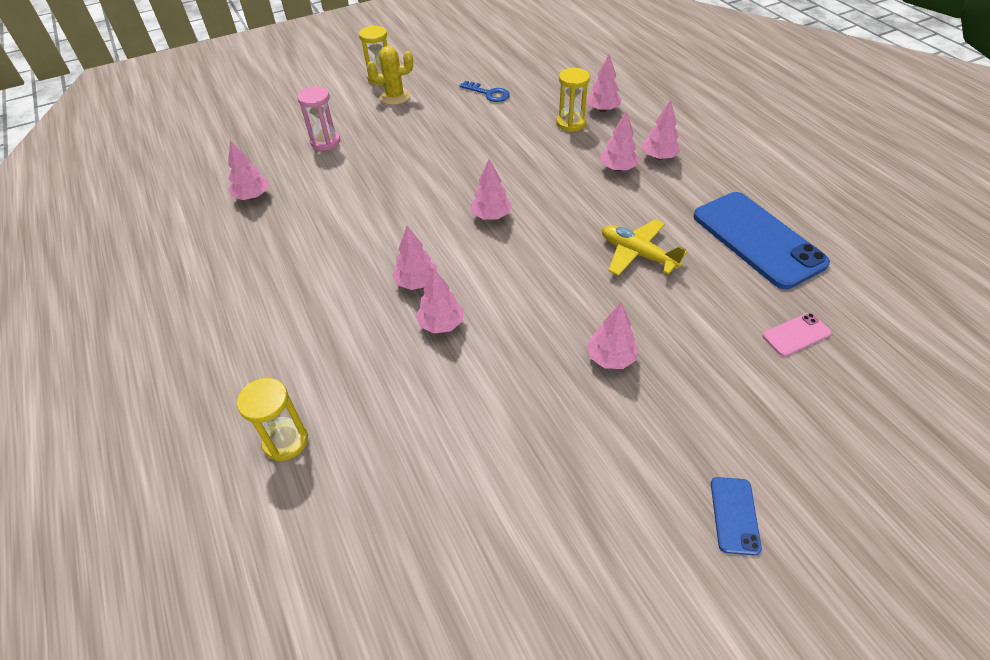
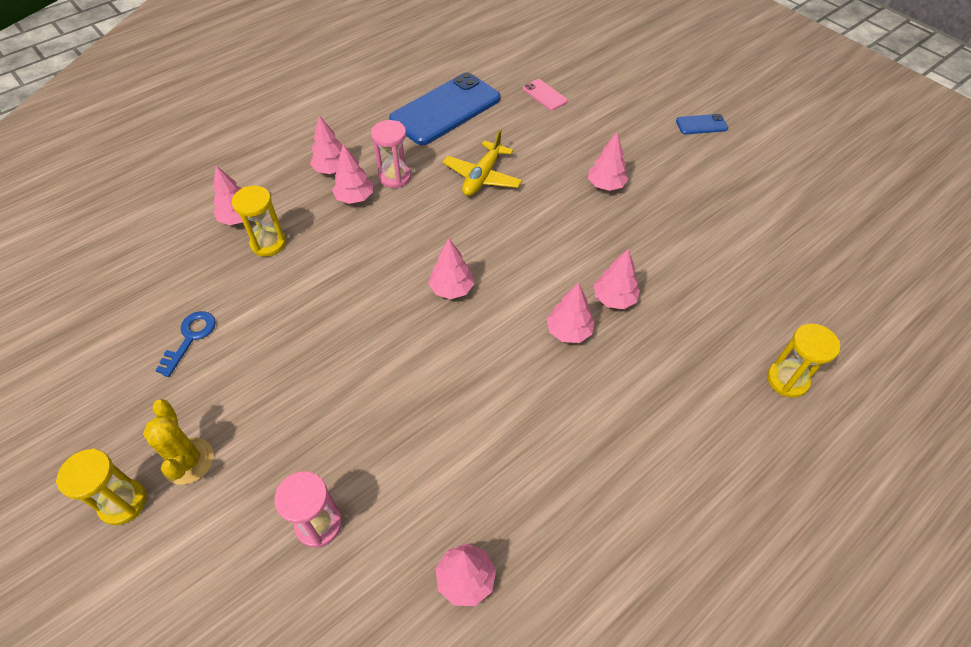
camera: 105 degrees left, 5 degrees up
none -> pink hourglass [371,120,411,188]

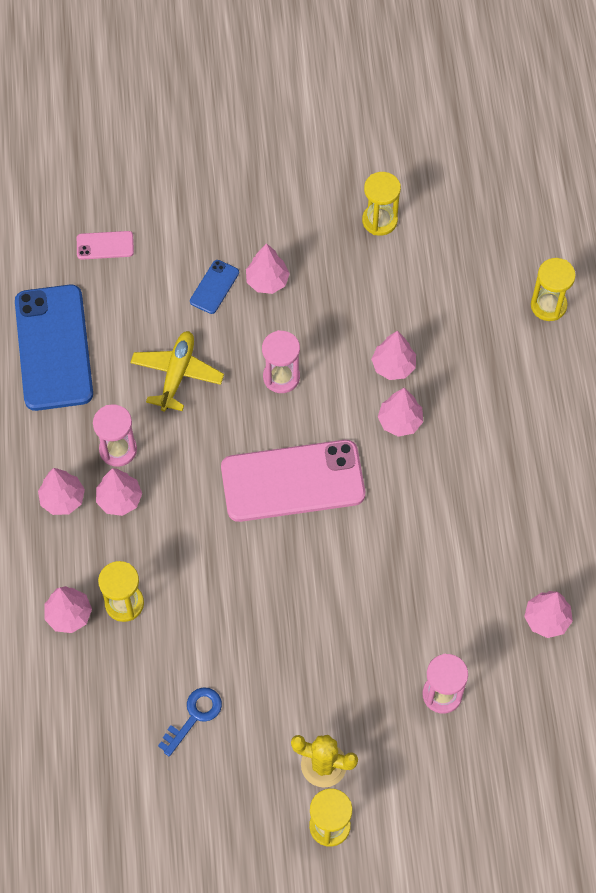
camera: 55 degrees left, 10 degrees up
blue key [155,311,216,377] -> blue key turned 75 degrees clockwise [158,687,222,757]
pink tree [428,239,474,299] -> pink phone [221,440,365,522]
yellow plane [443,129,522,196] -> yellow plane turned 135 degrees counterclockwise [130,331,224,411]
blue phone [676,114,728,134] -> blue phone moved to [190,260,239,314]
none -> pink hourglass [262,330,300,393]
none -> yellow hourglass [362,172,401,236]

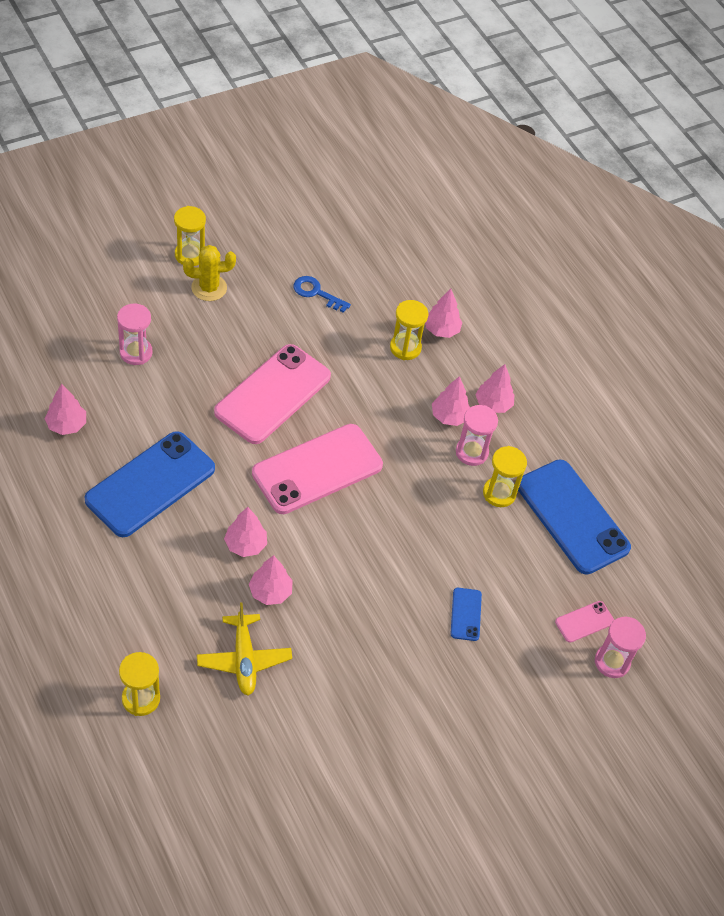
camera: 150 degrees right, 10 degrees down
yellow plane [130,331,224,411] -> yellow plane moved to [197,602,292,696]
blue key [158,687,222,757] -> blue key turned 105 degrees clockwise [294,276,351,313]
pink tree [246,243,290,294] -> none
pink hourglass [262,330,300,393] -> pink hourglass moved to [595,617,646,678]
yellow hourglass [362,172,401,236] -> yellow hourglass moved to [483,446,527,507]
none -> blue phone [84,431,215,537]
none -> pink phone [214,344,331,444]

